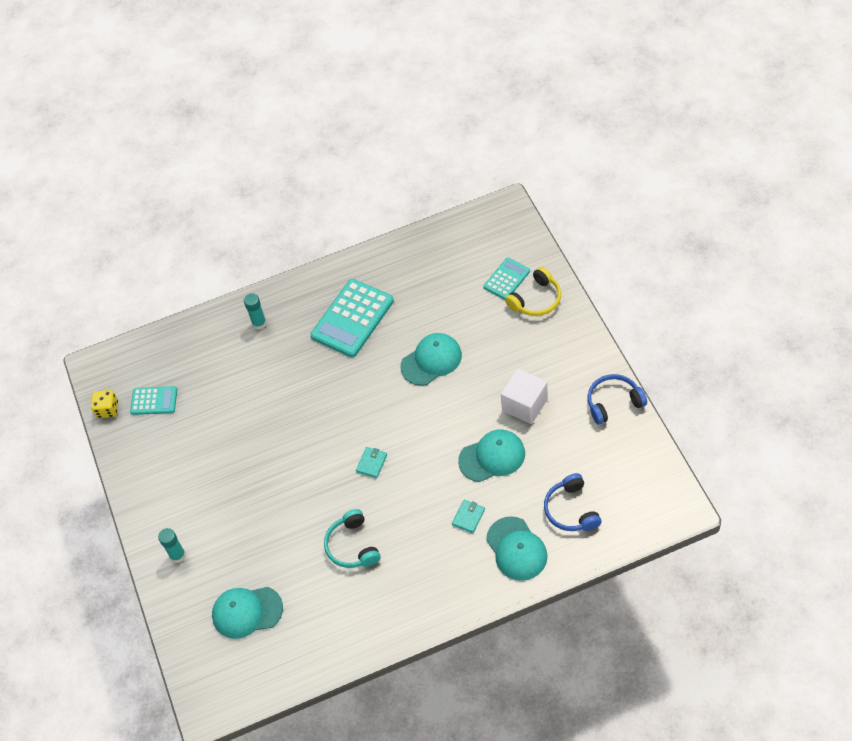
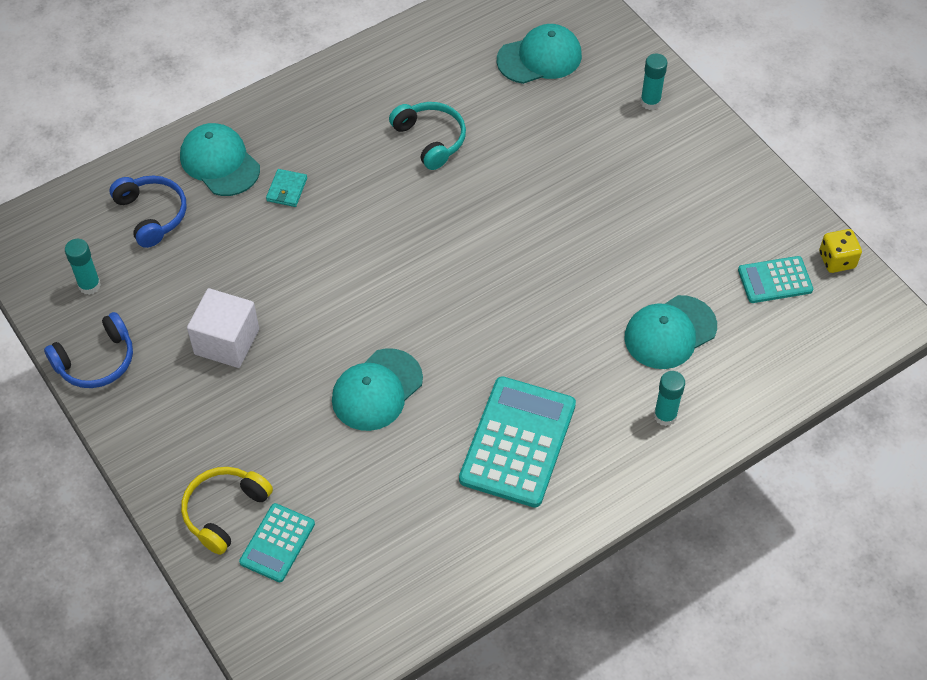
camera: 160 degrees right, 0 degrees up
turquoise wallet [356,447,387,478] -> none
turquoise cap [458,429,525,482] -> turquoise cap moved to [625,295,717,369]
none -> turquoise glue stick [65,239,101,295]

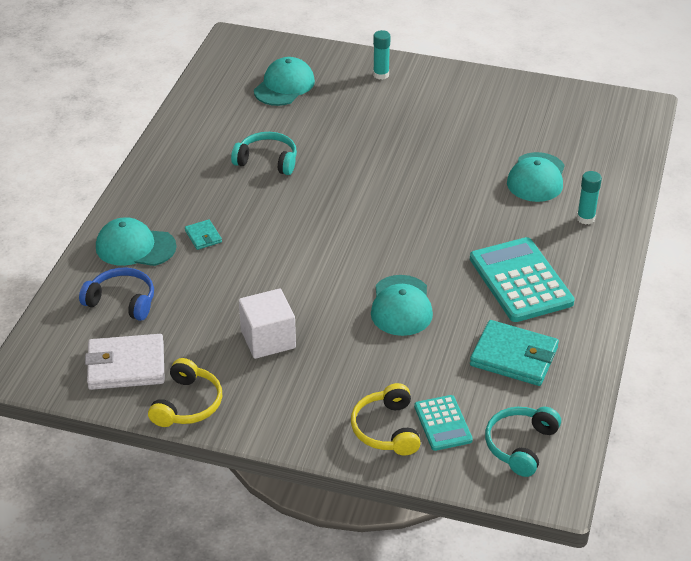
camera: 40 degrees left, 15 degrees down
blue headphones [44,312,133,388] -> yellow headphones [148,358,222,427]
turquoise glue stick [65,239,101,295] -> white wallet [85,334,165,390]
turquoise calculator [738,256,813,303] -> none
yellow dice [819,229,862,273] -> none
none -> turquoise wallet [470,320,559,386]
none -> turquoise headphones [485,407,561,477]

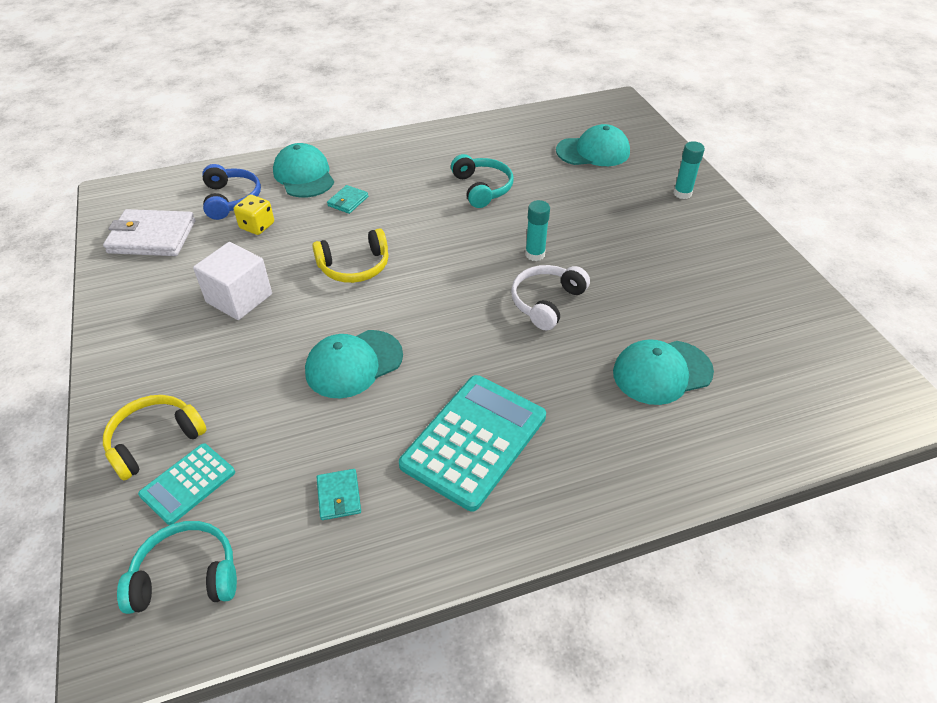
camera: 55 degrees right, 5 degrees up
white wallet [85,334,165,390] -> white wallet turned 45 degrees counterclockwise [103,209,195,256]
yellow headphones [148,358,222,427] -> yellow headphones moved to [312,228,389,283]
turquoise wallet [470,320,559,386] -> turquoise wallet [317,469,361,520], size x0.49
turquoise glue stick [577,171,602,225] -> turquoise glue stick moved to [525,200,550,261]
none -> yellow dice [234,195,274,235]
none -> white headphones [511,265,590,331]

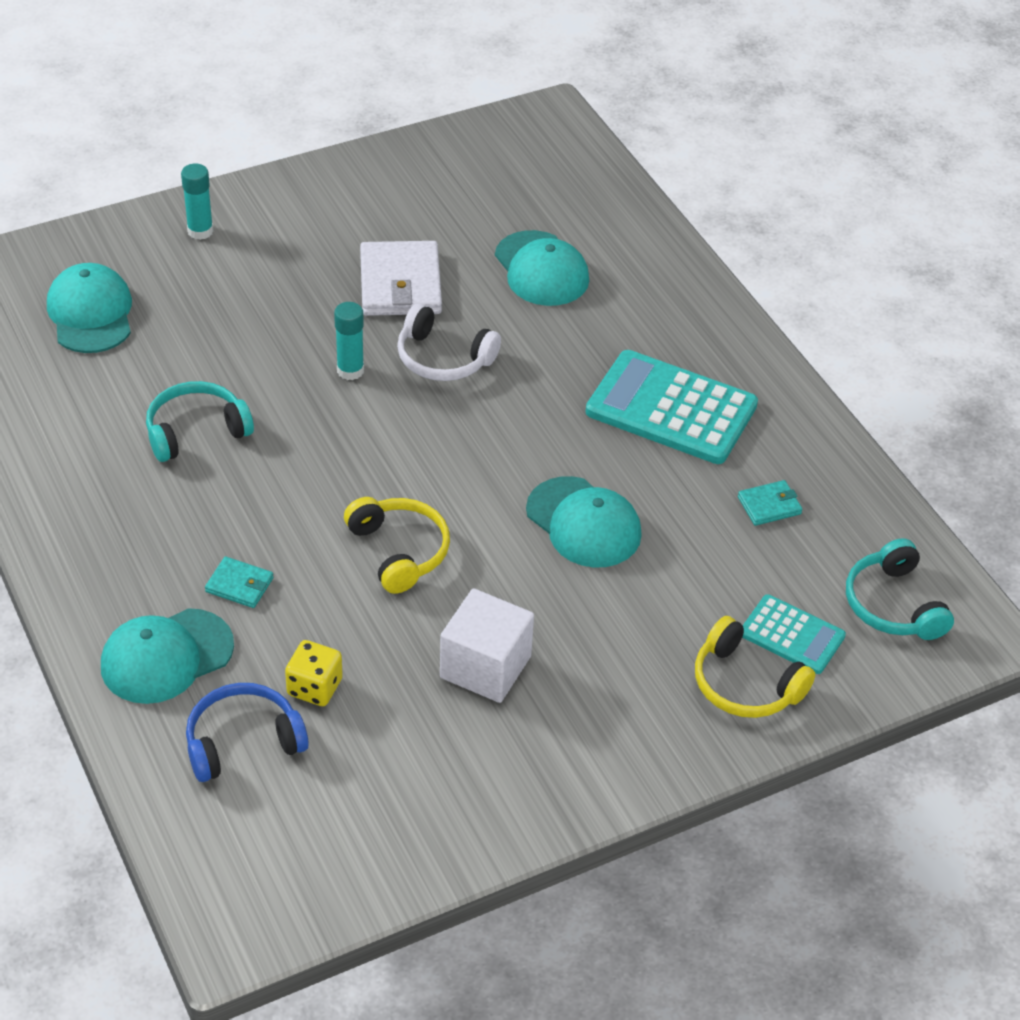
camera: 100 degrees left, 0 degrees up
white wallet [103,209,195,256] -> white wallet moved to [360,241,442,316]

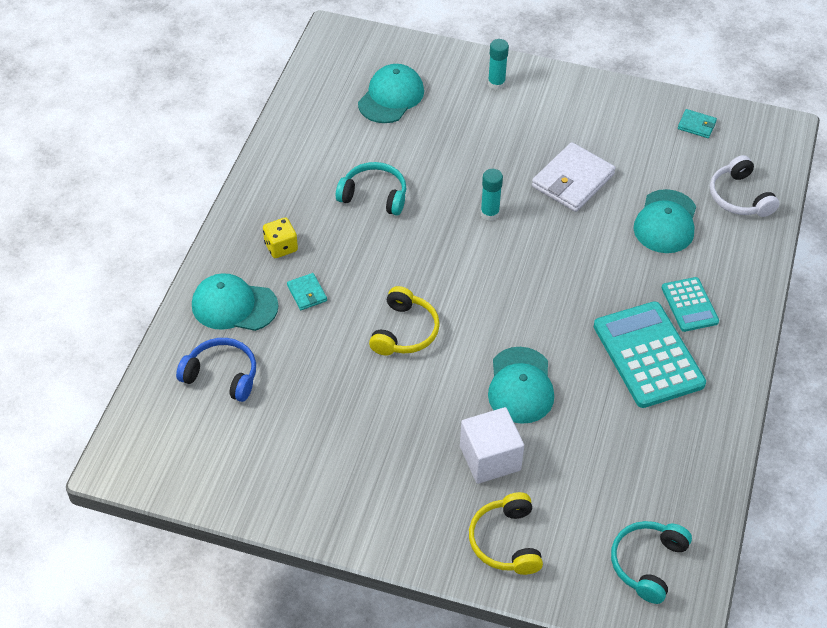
camera: 45 degrees right, 5 degrees up
yellow dice [285,640,343,706] -> yellow dice moved to [263,218,298,258]
white headphones [397,304,501,381] -> white headphones moved to [710,155,779,217]
white cube [440,588,534,703] -> white cube moved to [460,407,524,484]
turquoise wallet [738,480,803,526] -> turquoise wallet moved to [678,109,717,138]
turquoise calculator [742,594,846,674] -> turquoise calculator moved to [662,277,719,332]

